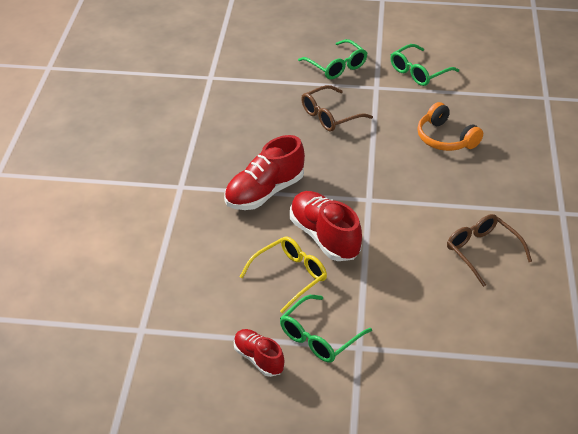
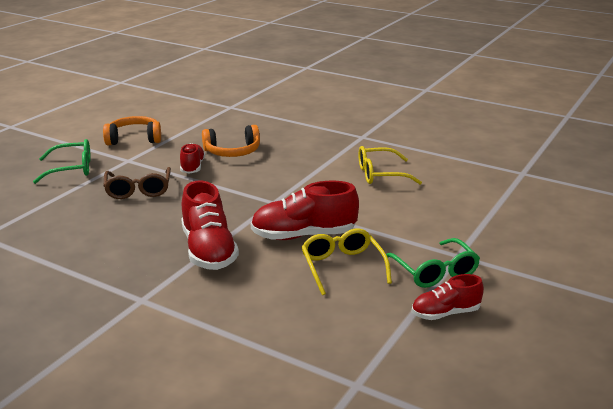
camera: 65 degrees left, 15 degrees down
green glasses [390,44,459,86] -> orange headphones [103,116,161,145]
brown glasses [447,214,532,287] -> yellow glasses [359,146,422,184]
none -> red shoe [180,143,205,174]

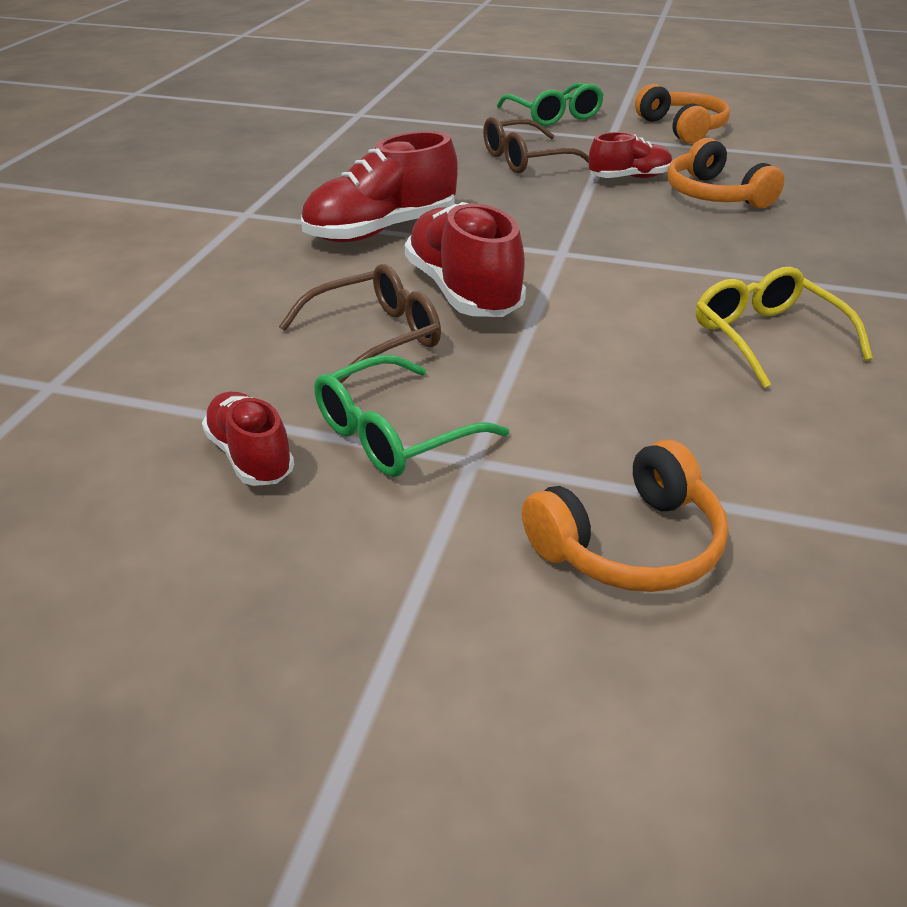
camera: 75 degrees right, 10 degrees up
yellow glasses [302,228,392,295] -> brown glasses [279,264,441,383]
none -> orange headphones [522,439,728,592]

